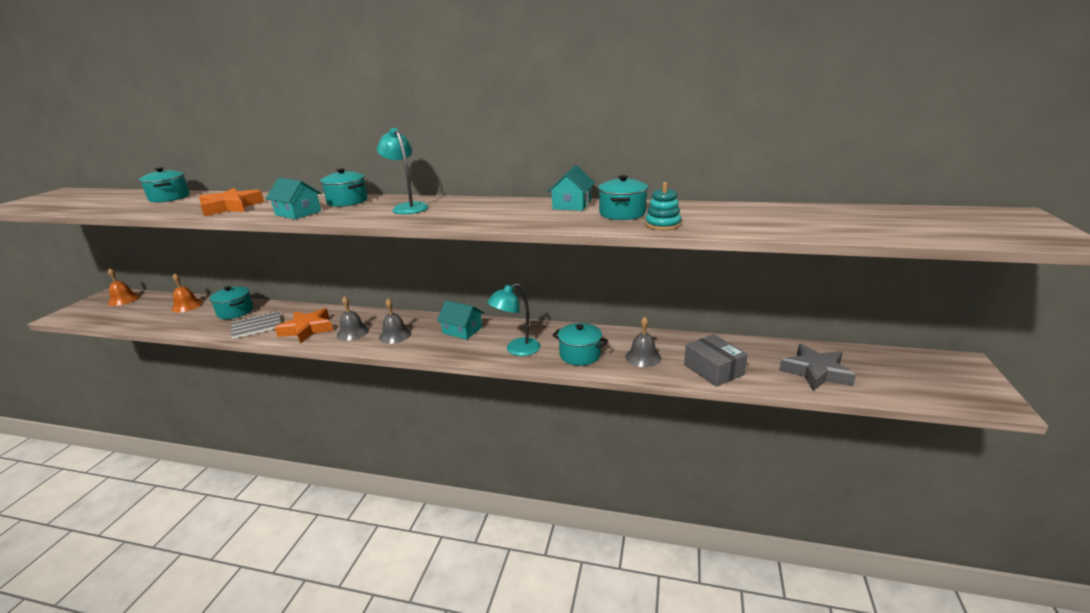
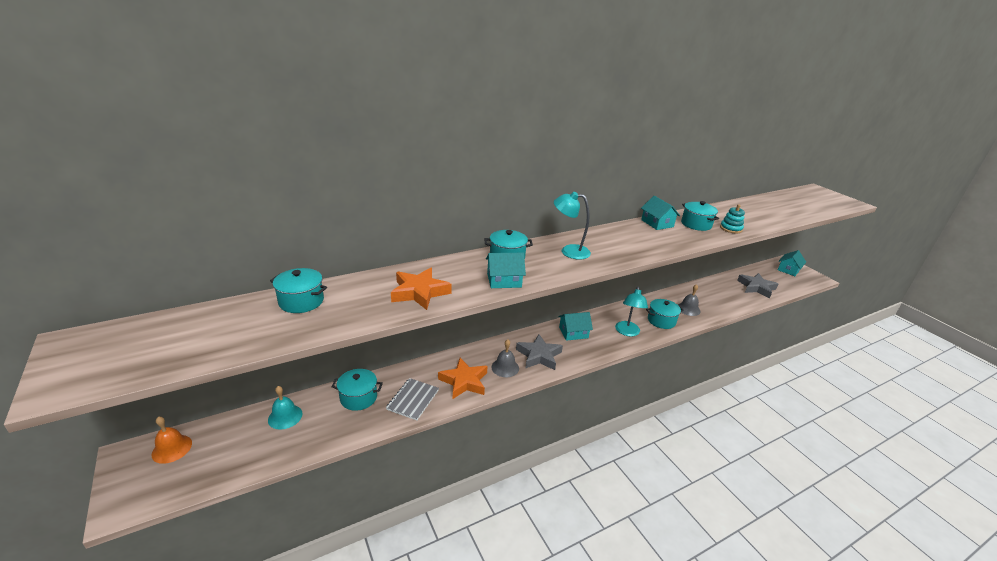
camera: 45 degrees left, 5 degrees up
orange bell [171,273,203,312] -> turquoise bell [268,386,302,430]
grey bell [379,299,411,344] -> grey star [516,334,563,370]
grey box [684,334,748,387] -> none
none -> turquoise house [778,250,806,276]

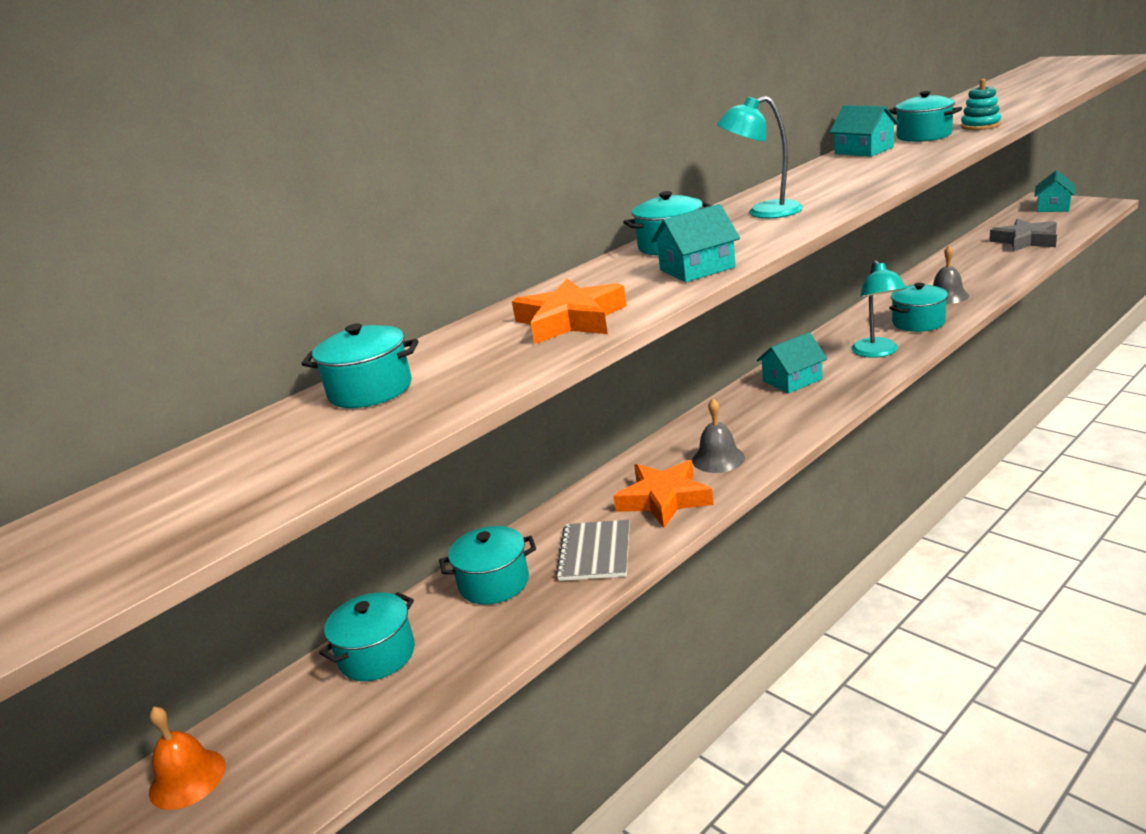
camera: 10 degrees left, 5 degrees down
turquoise bell [268,386,302,430] -> turquoise pot [319,592,415,681]
grey star [516,334,563,370] -> none

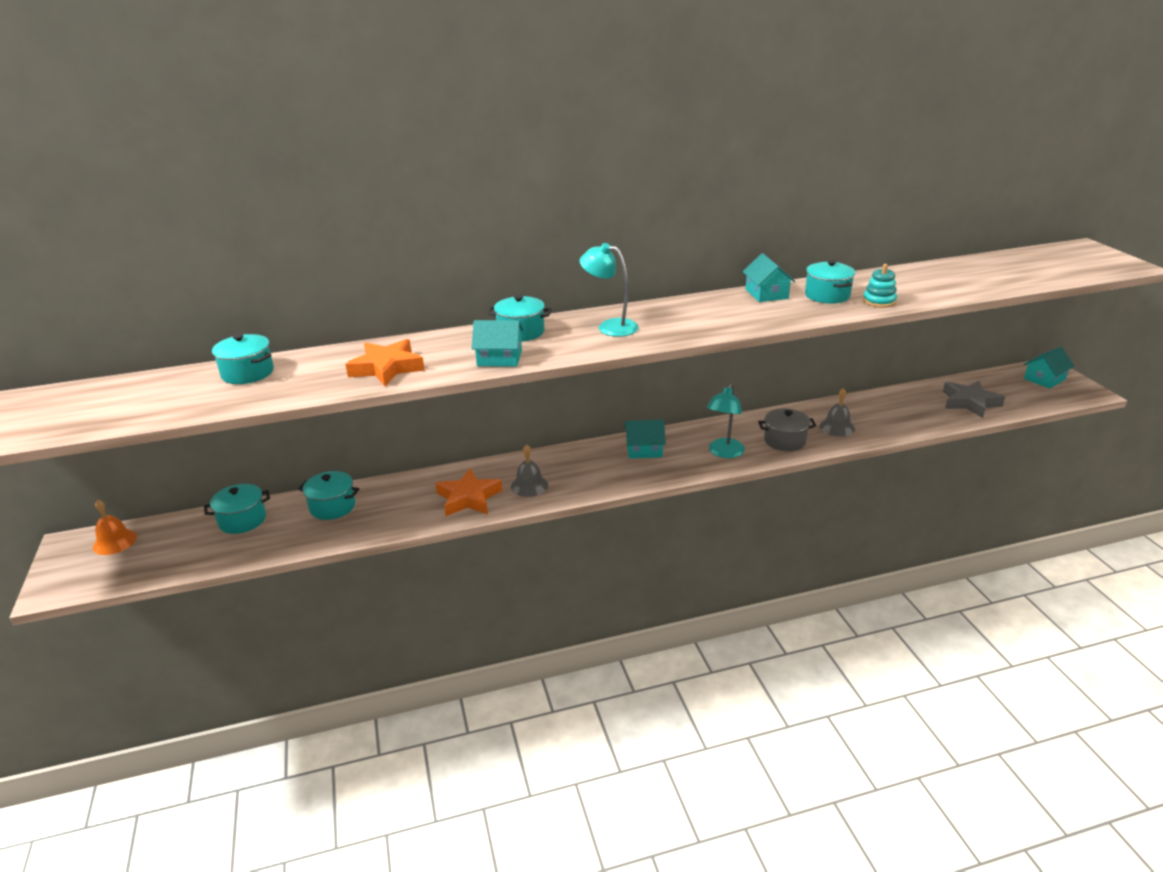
camera: 25 degrees right, 5 degrees up
grey notebook [556,520,630,581] -> none
turquoise pot [889,283,949,332] -> grey pot [758,409,816,451]

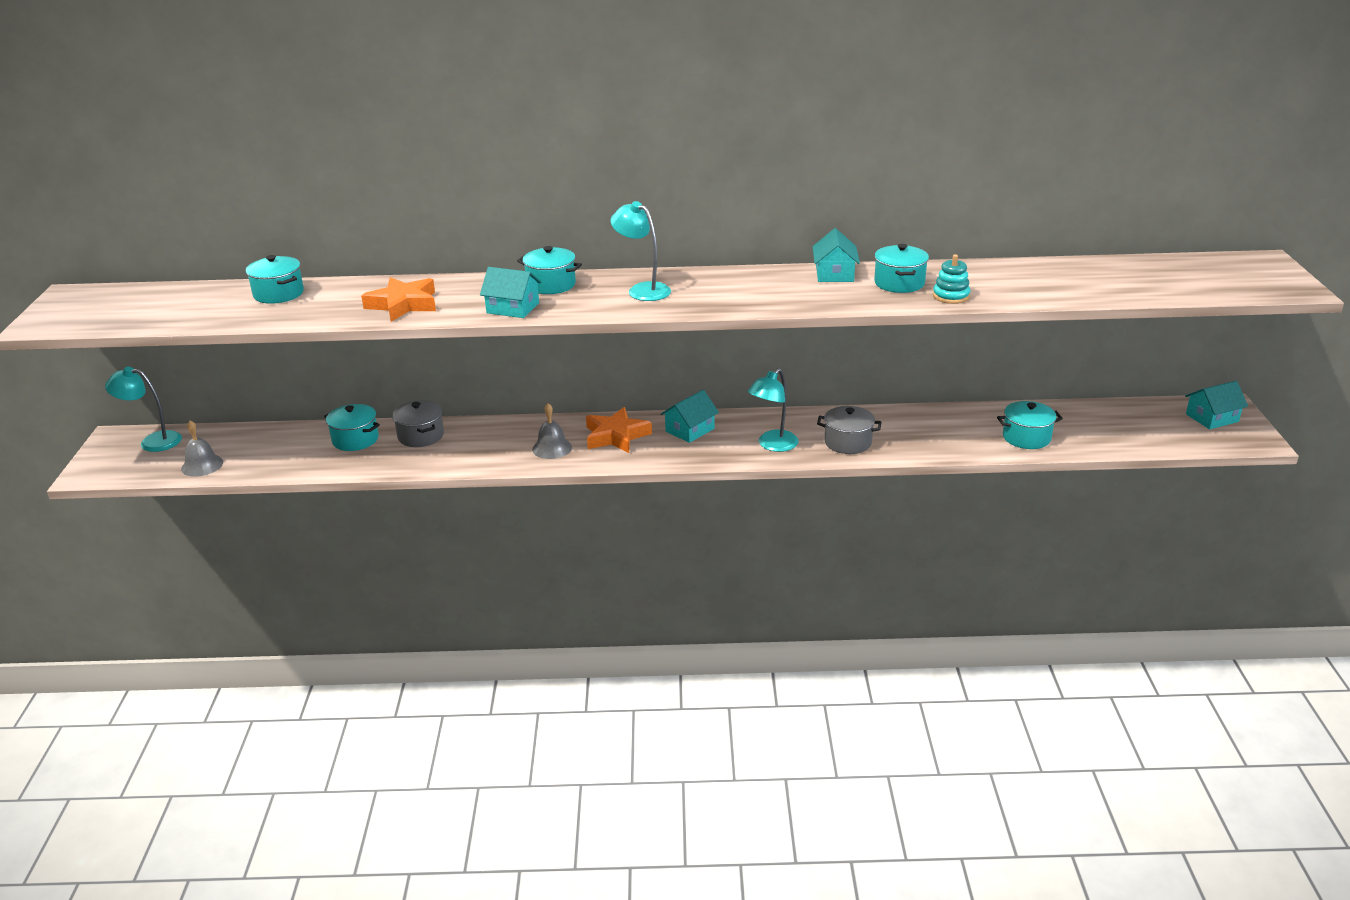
camera: 15 degrees right, 0 degrees up
orange bell [93,499,137,555] -> turquoise lamp [105,367,182,452]
turquoise pot [204,484,270,534] -> turquoise pot moved to [997,401,1063,449]
orange star [435,468,503,516] -> orange star moved to [586,407,652,453]
turquoise house [625,420,666,459] -> turquoise house turned 60 degrees counterclockwise [661,390,719,443]
grey bell [820,388,855,437] -> grey bell moved to [181,421,223,477]
grey star [943,381,1005,418] -> none
none -> grey pot [392,400,444,447]

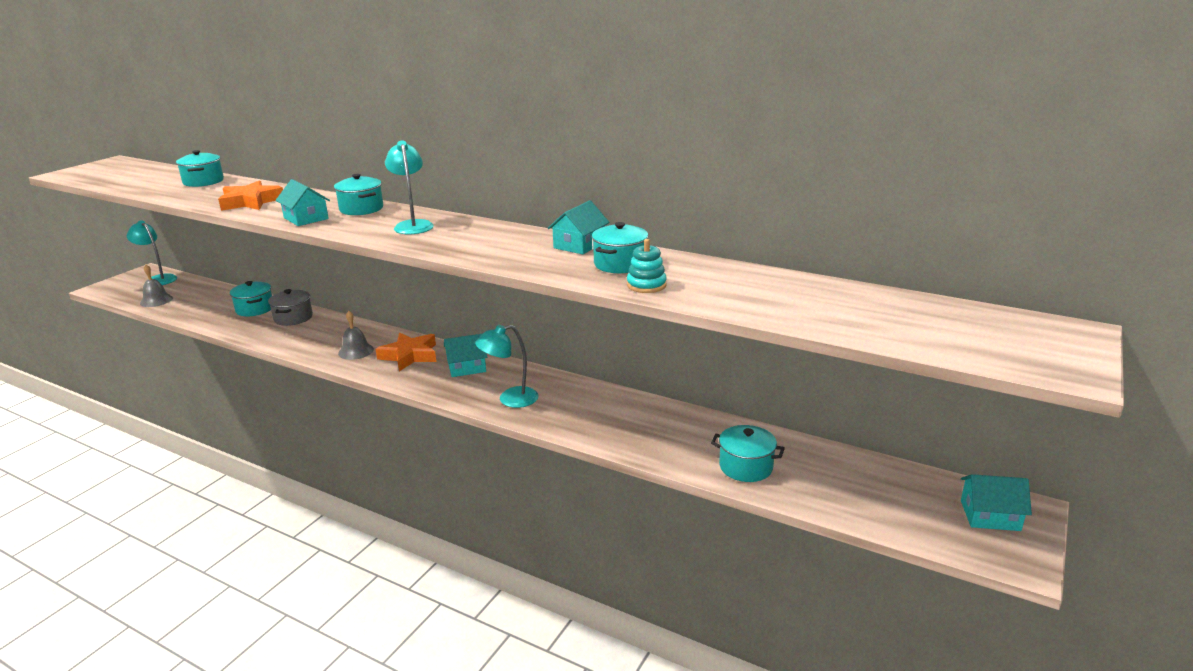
camera: 30 degrees right, 5 degrees down
grey pot [817,406,882,454] -> none

